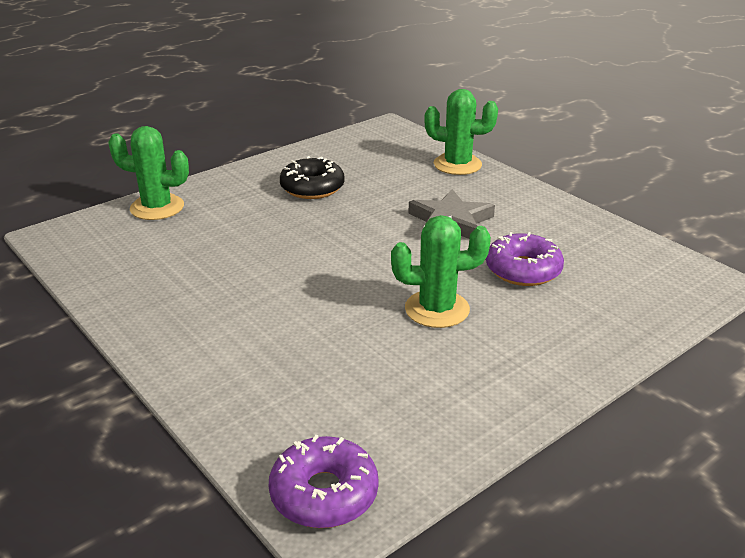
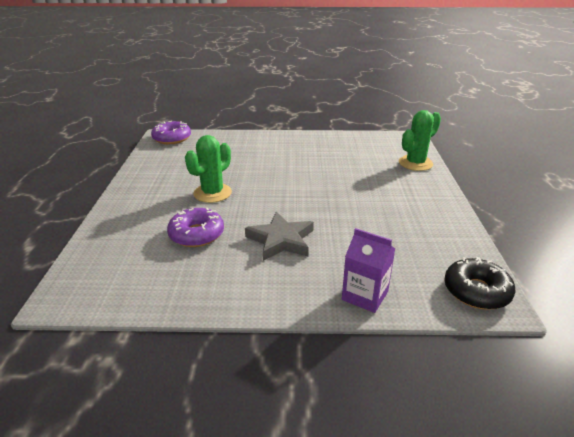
camera: 130 degrees right, 0 degrees up
black donut [280,156,345,199] -> black donut moved to [444,257,515,310]
green cactus [424,89,498,175] -> purple carton [342,228,395,313]

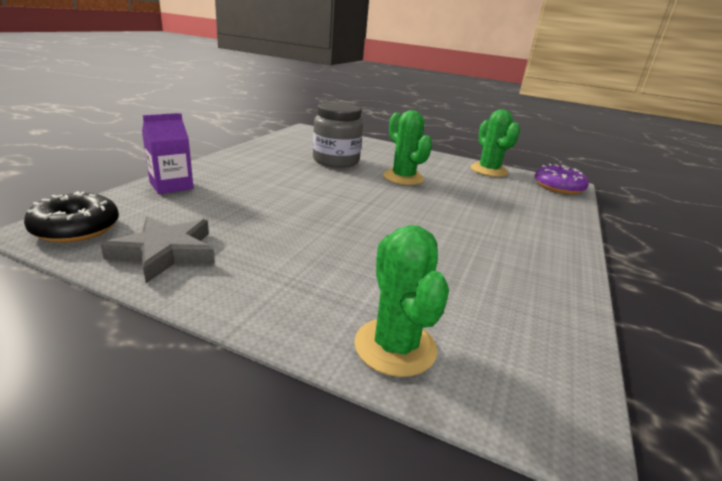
camera: 110 degrees right, 5 degrees down
purple donut [167,208,224,247] -> grey jar [313,102,363,168]
grey star [245,212,314,261] -> grey star moved to [100,216,215,283]
none -> green cactus [470,109,520,177]

